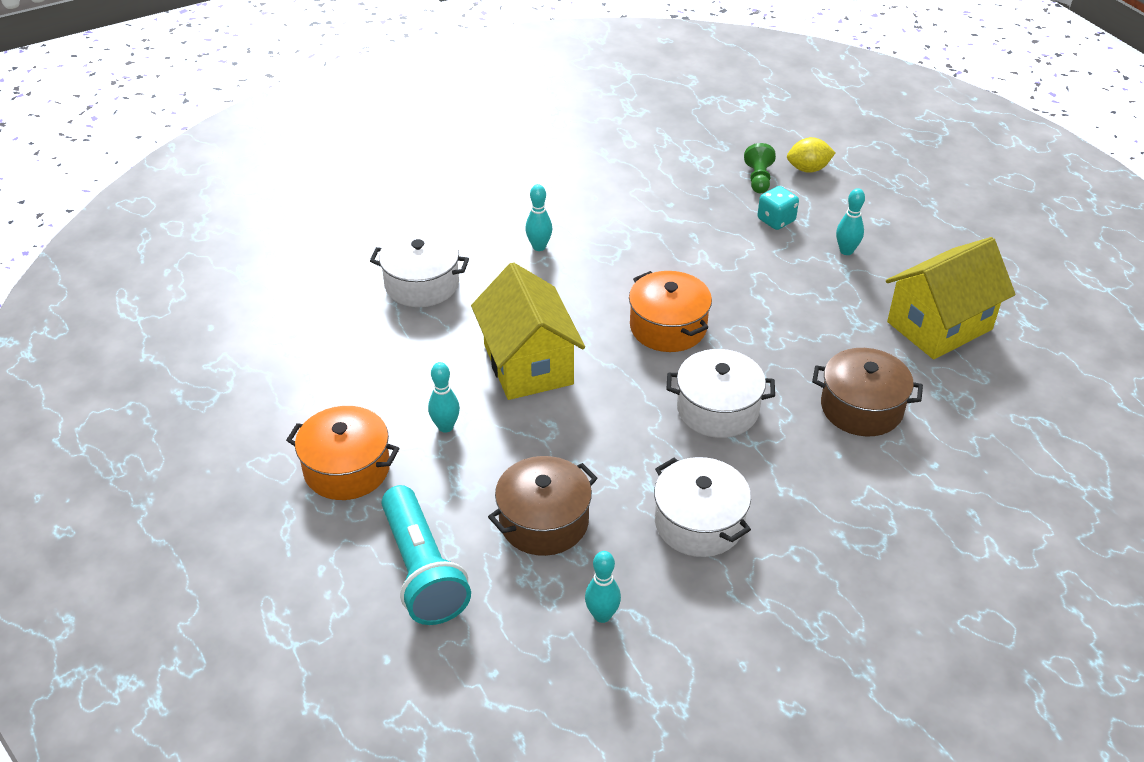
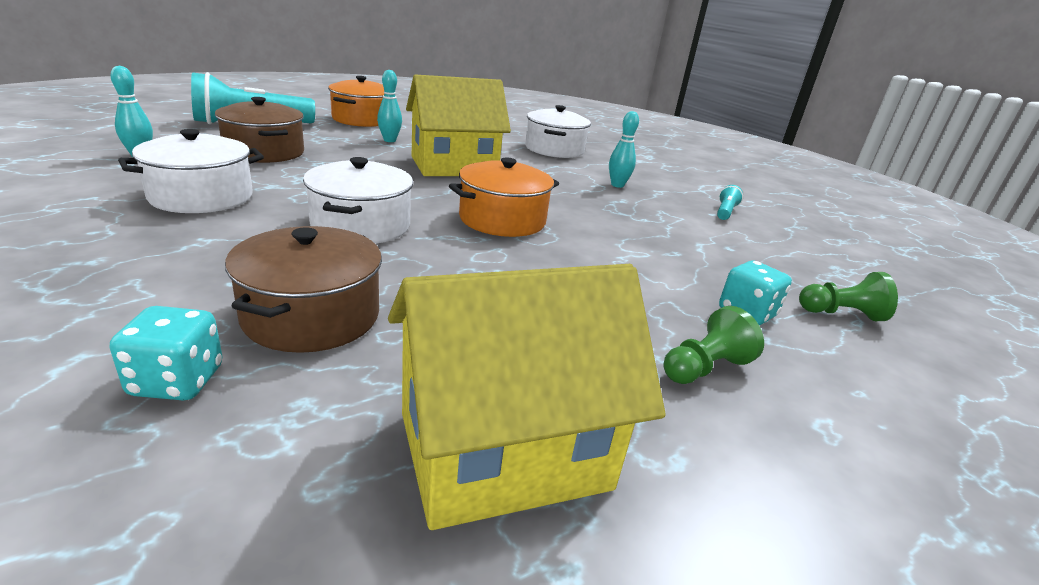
camera: 85 degrees right, 15 degrees down
yellow lemon [787,137,835,173] -> none
turquoise bowling pin [836,188,865,255] -> green pawn [663,306,764,384]
yellow house [886,237,1016,359] -> yellow house turned 75 degrees counterclockwise [388,264,666,530]
none -> turquoise dice [109,306,223,400]
none -> turquoise flashlight [717,185,743,220]

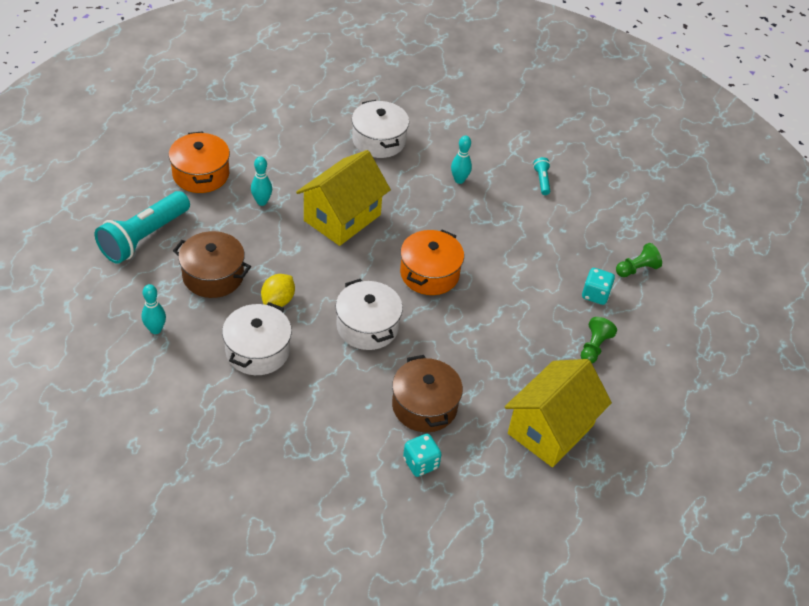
camera: 30 degrees left, 20 degrees up
none -> yellow lemon [261,274,295,307]

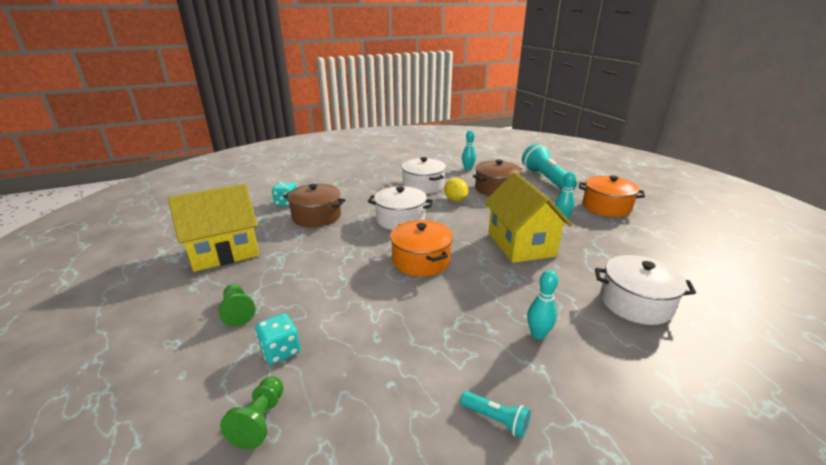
camera: 130 degrees right, 20 degrees down
yellow house [505,359,612,467] -> yellow house turned 75 degrees clockwise [168,184,259,272]

